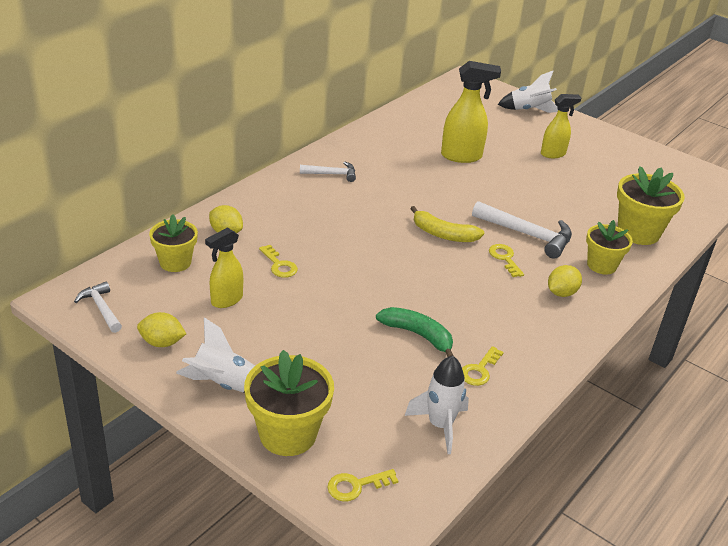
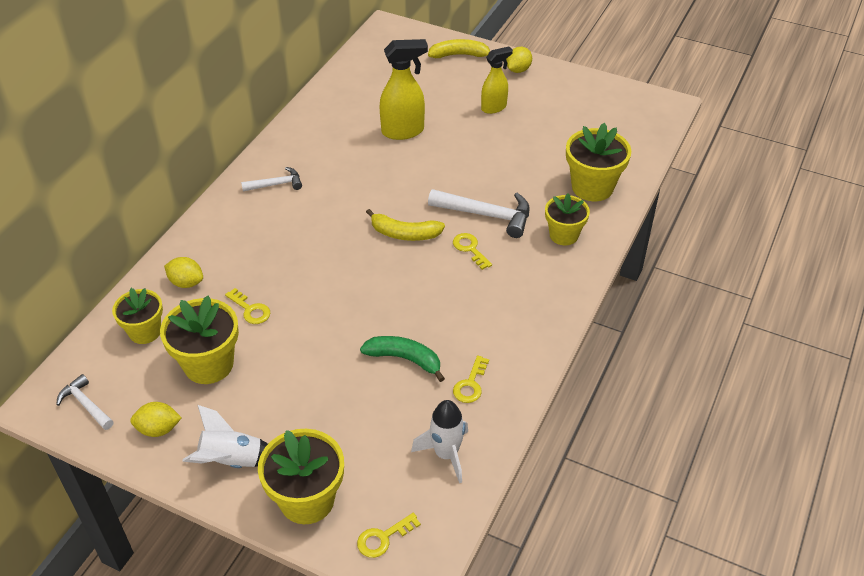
camera: 10 degrees left, 10 degrees up
yellow spray bottle [205,228,243,308] -> yellow flower pot [160,296,239,384]
white rocket [498,71,558,113] -> yellow banana [428,39,490,58]
yellow lemon [548,265,582,297] -> yellow lemon moved to [506,47,532,73]

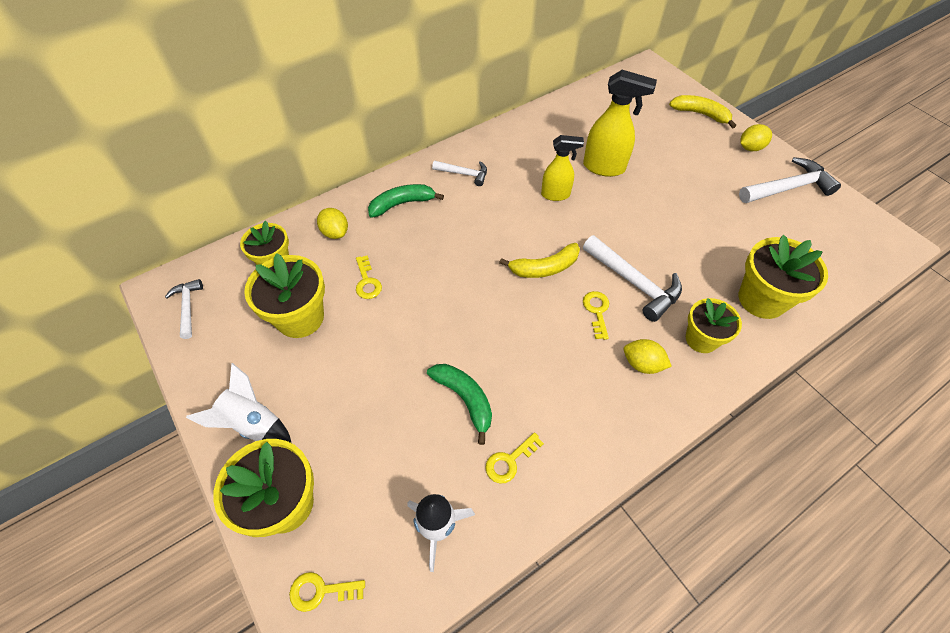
camera: 30 degrees right, 10 degrees up
yellow lemon [130,402,182,437] -> yellow lemon moved to [624,339,672,374]
yellow banana [366,209,445,241] -> yellow banana turned 60 degrees counterclockwise [499,243,580,278]
yellow spray bottle [481,47,513,114] -> yellow spray bottle moved to [541,135,584,201]
none -> green banana [368,184,444,218]
none -> white hammer [739,157,841,203]

